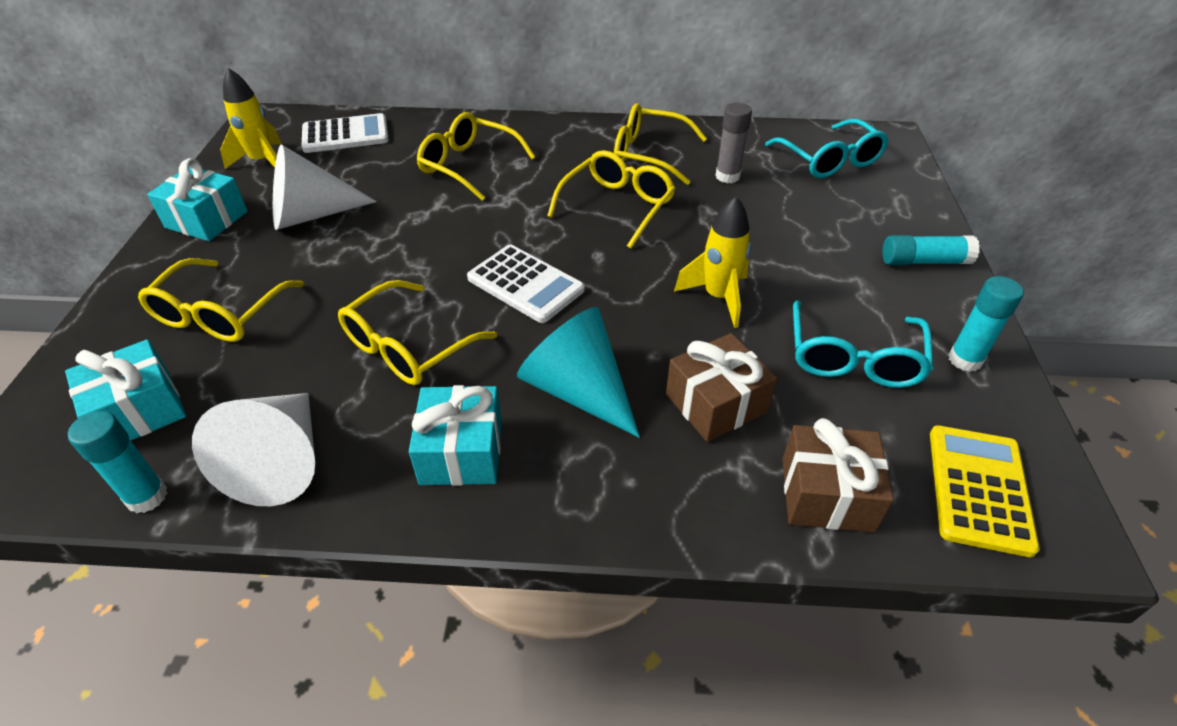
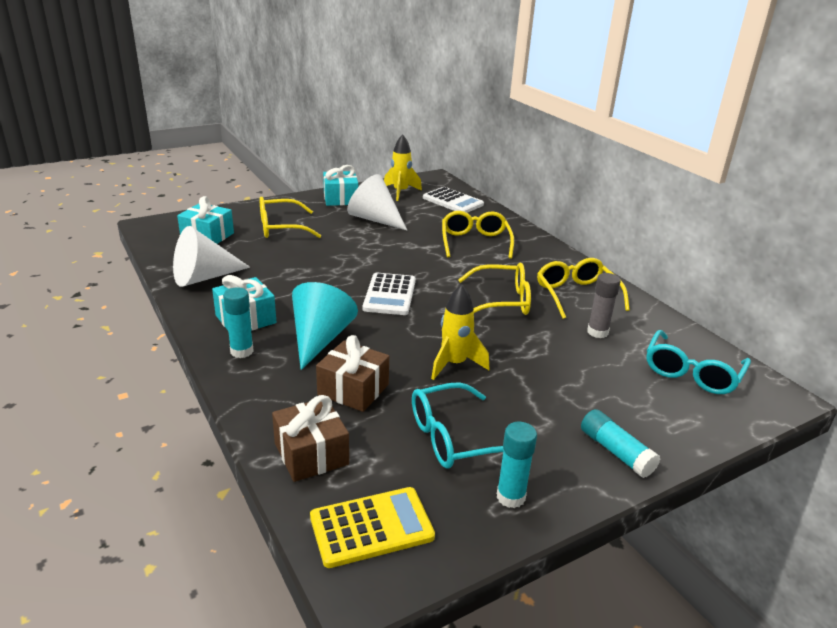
camera: 55 degrees right, 15 degrees down
turquoise glue stick [68,411,167,513] -> turquoise glue stick moved to [223,287,254,358]
yellow glasses [338,280,497,385] -> none

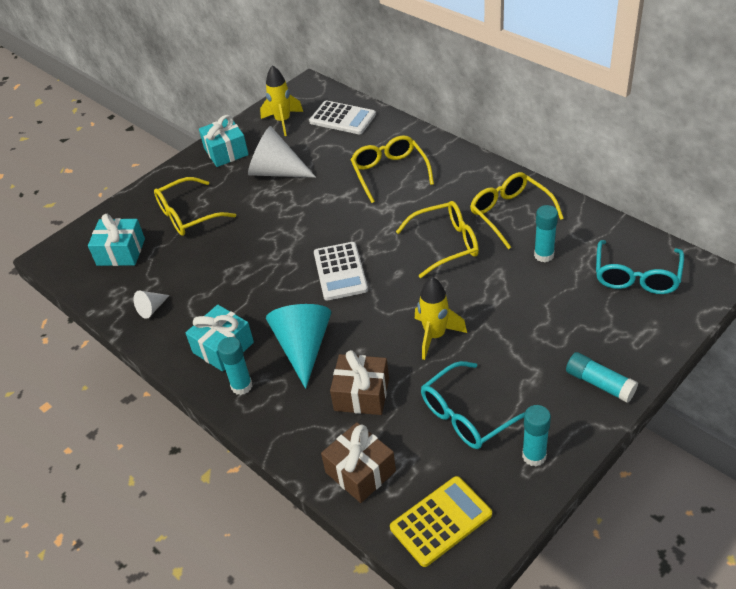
camera: 10 degrees left, 15 degrees up
white cone [173,226,250,287] -> white cone [134,291,170,319], size x0.47
grey glue stick [587,273,621,338] -> turquoise glue stick [534,205,558,262]

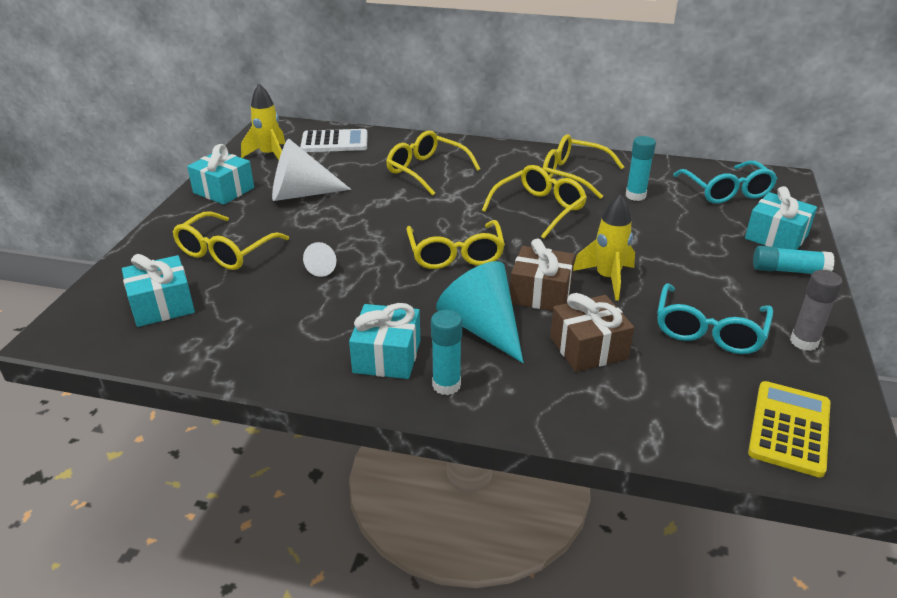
camera: 35 degrees left, 10 degrees down
white cone [134,291,170,319] -> white cone moved to [303,242,336,277]
white calculator [314,242,368,301] -> yellow glasses [406,220,505,269]
brown gift [321,422,396,503] -> brown gift moved to [510,239,575,311]
turquoise glue stick [522,405,551,466] -> grey glue stick [790,270,843,351]
none -> turquoise gift [745,186,817,250]

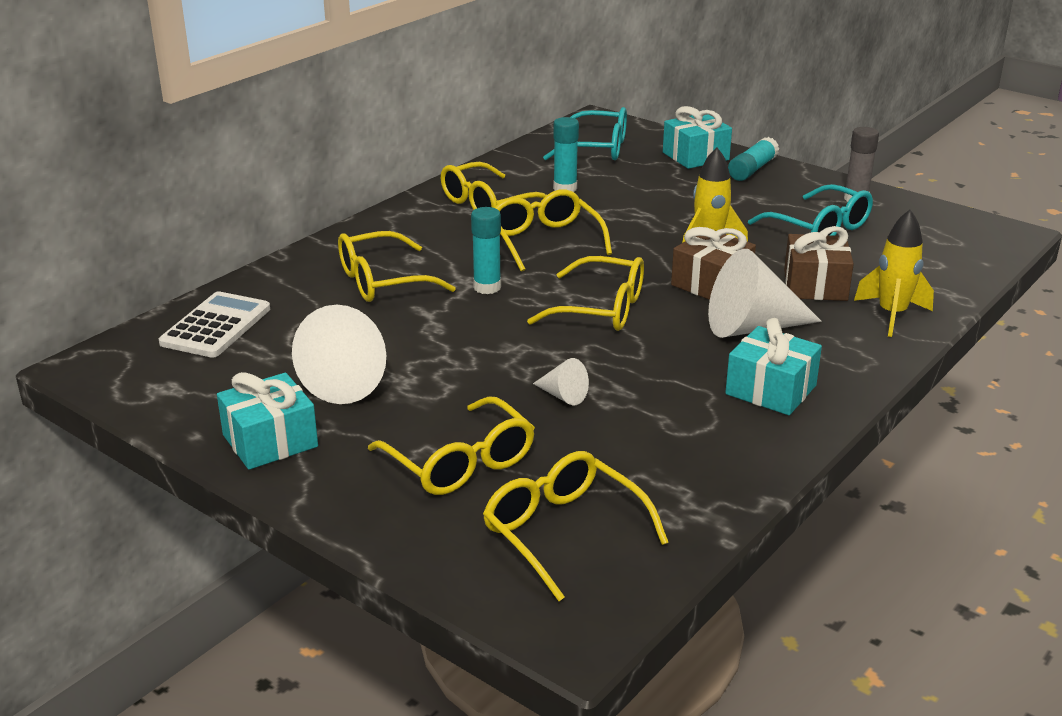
camera: 65 degrees left, 5 degrees down
turquoise gift [122,254,195,327] -> yellow glasses [483,451,669,601]
yellow rocket [241,84,285,160] -> yellow rocket moved to [854,210,934,337]
turquoise glue stick [431,310,462,395] -> turquoise glue stick moved to [471,207,501,294]
turquoise cone [436,261,524,363] -> white cone [708,249,822,338]
yellow calculator [748,381,830,478] -> none

